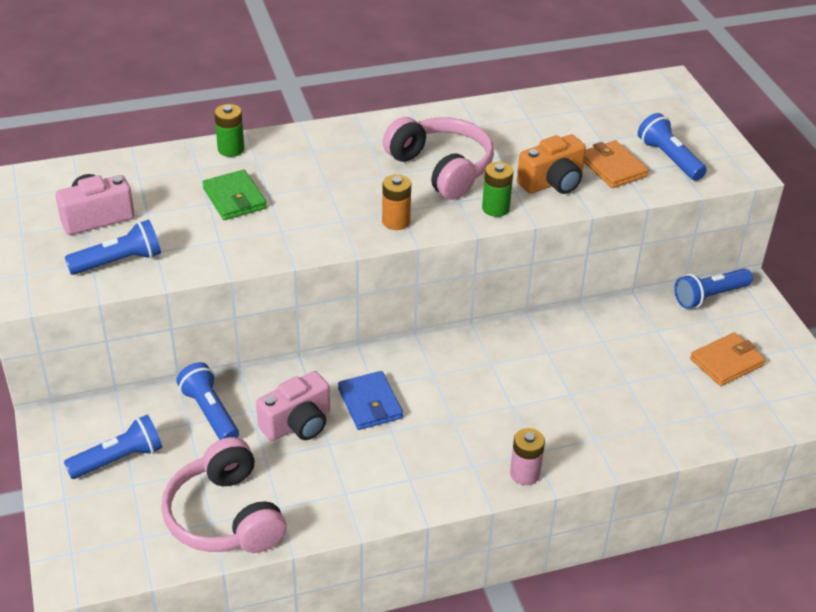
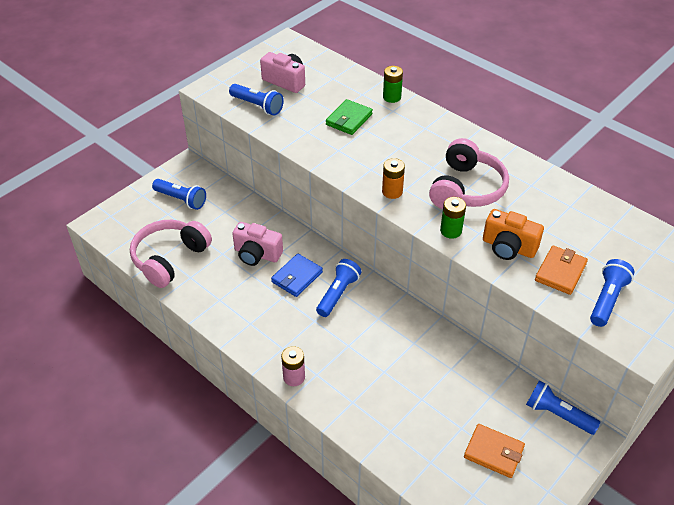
camera: 60 degrees right, 5 degrees up
blue flashlight [176,362,239,440] -> blue flashlight moved to [316,259,362,317]

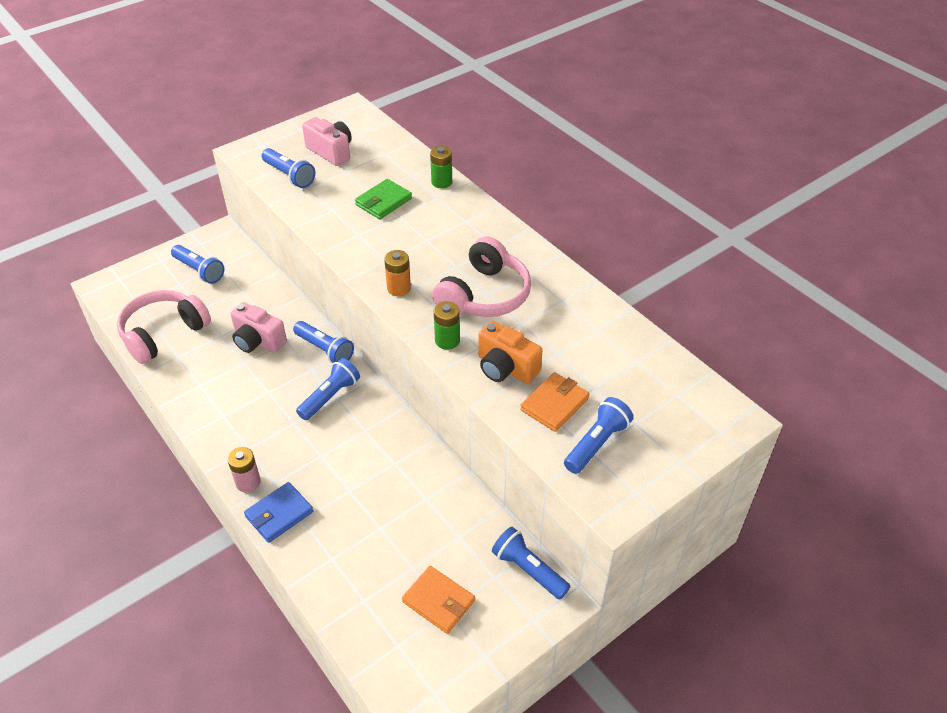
camera: 10 degrees right, 0 degrees up
blue wallet [271,254,323,297] -> blue wallet moved to [244,482,313,543]
none -> blue flashlight [293,321,354,363]

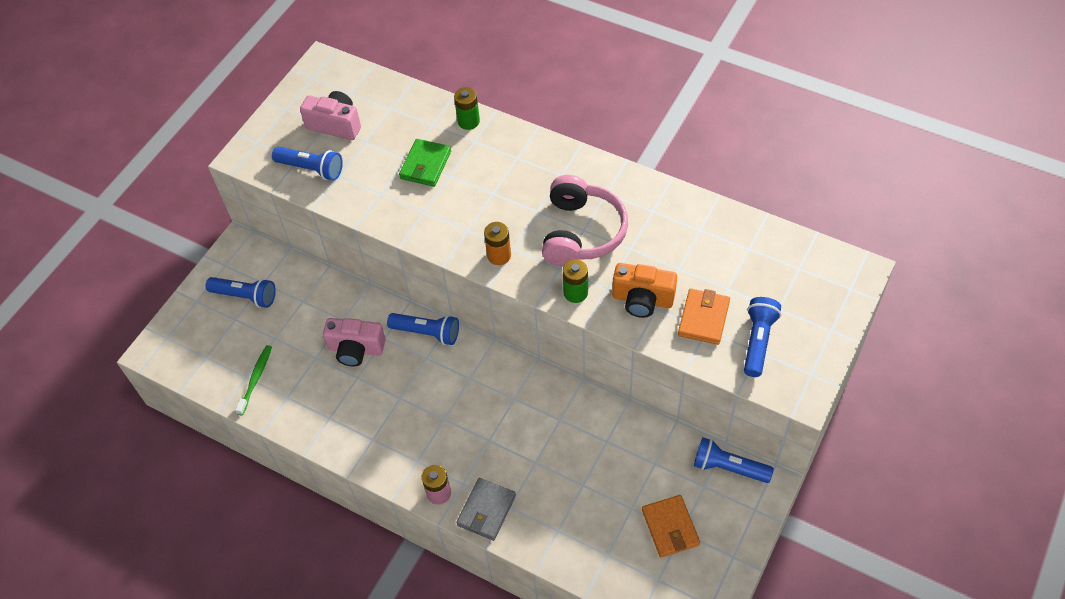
camera: 20 degrees left, 10 degrees up
pink headphones [117,290,211,364] -> green toothbrush [235,345,272,415]
blue wallet [244,482,313,543] -> grey wallet [456,478,516,541]
blue flashlight [296,358,360,420] -> none
orange wallet [402,566,475,634] -> orange wallet turned 60 degrees clockwise [642,495,700,558]

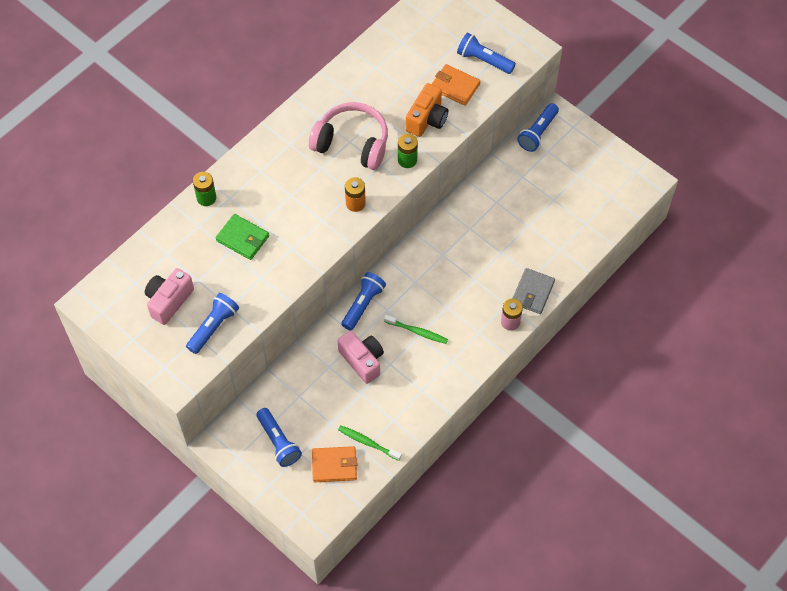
camera: 80 degrees left, 5 degrees up
blue flashlight [205,277,276,308] -> blue flashlight turned 120 degrees clockwise [256,408,302,467]
pink camera [323,318,386,366] -> pink camera turned 60 degrees counterclockwise [338,331,384,384]
grey wallet [456,478,516,541] -> grey wallet turned 75 degrees clockwise [513,268,555,314]
orange wallet [642,495,700,558] -> orange wallet moved to [312,446,357,482]
none -> green toothbrush [384,315,448,344]

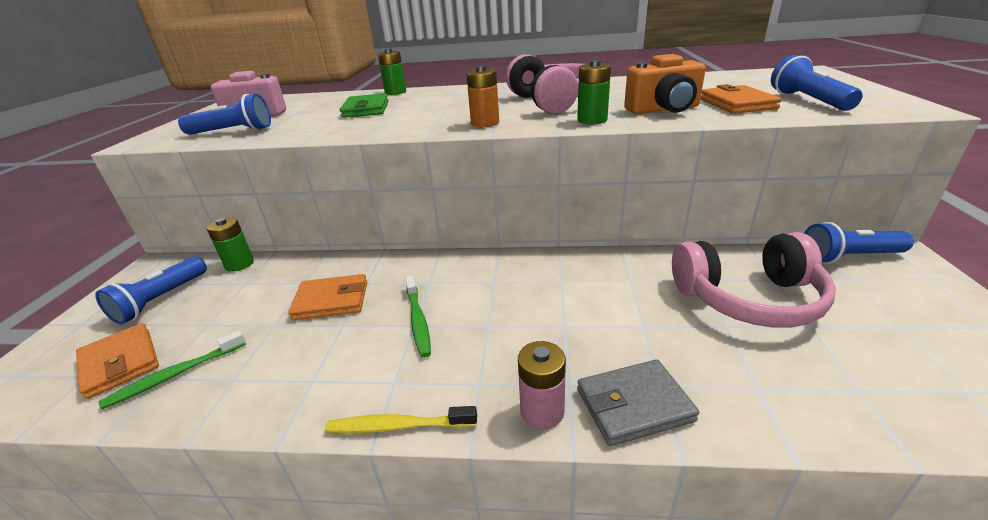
camera: 55 degrees right, 30 degrees down
pink camera [338,331,384,384] -> orange wallet [288,274,367,320]
green toothbrush [338,425,402,461] -> green toothbrush turned 120 degrees counterclockwise [99,330,246,409]
blue flashlight [341,272,386,331] -> none
none -> green battery [207,217,254,272]
none -> yellow toothbrush [324,406,477,433]
none -> pink headphones [672,232,836,328]

